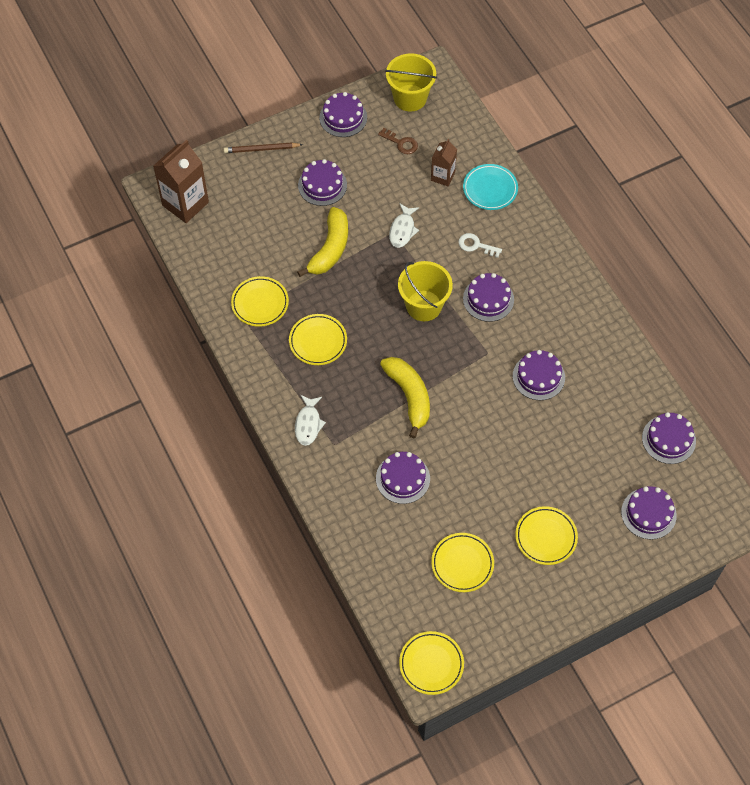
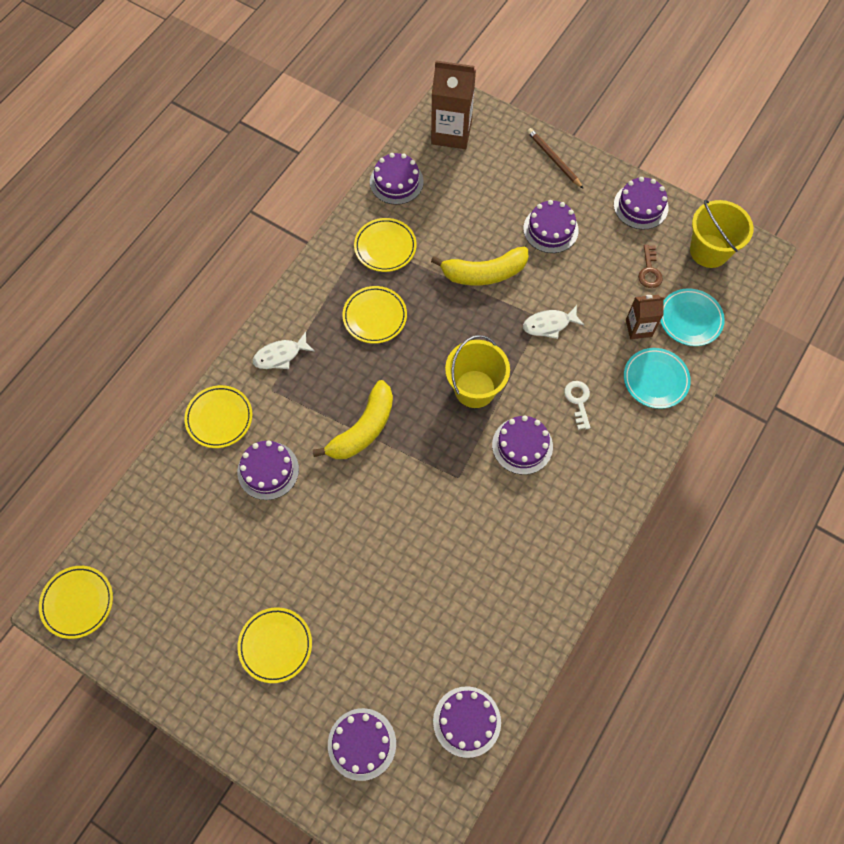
camera: 60 degrees right, 5 degrees up
yellow plate [431,533,494,592] -> yellow plate moved to [184,385,252,448]
purple cake [513,350,565,400] -> purple cake moved to [370,153,424,205]
none -> turquoise plate [660,289,725,346]

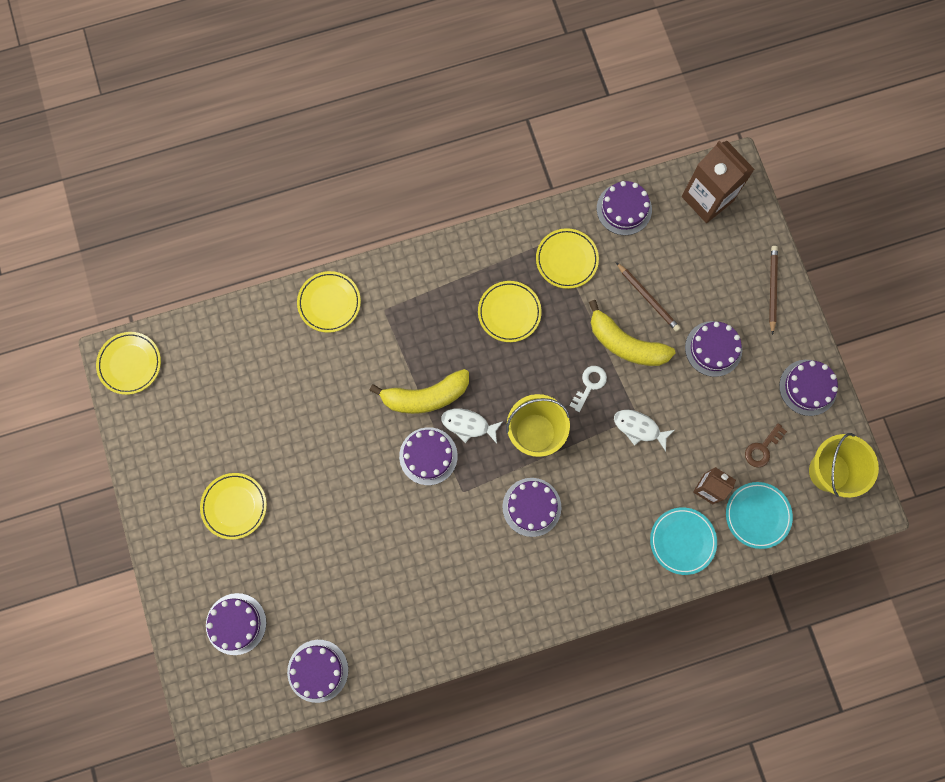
camera: 40 degrees right, 10 degrees up
purple cake [237,440,299,500] -> purple cake moved to [399,427,458,485]
white fish [253,332,315,369] -> white fish moved to [441,409,503,444]
white key [564,381,590,430] -> white key moved to [570,366,607,412]
none -> brown pencil [616,262,680,332]

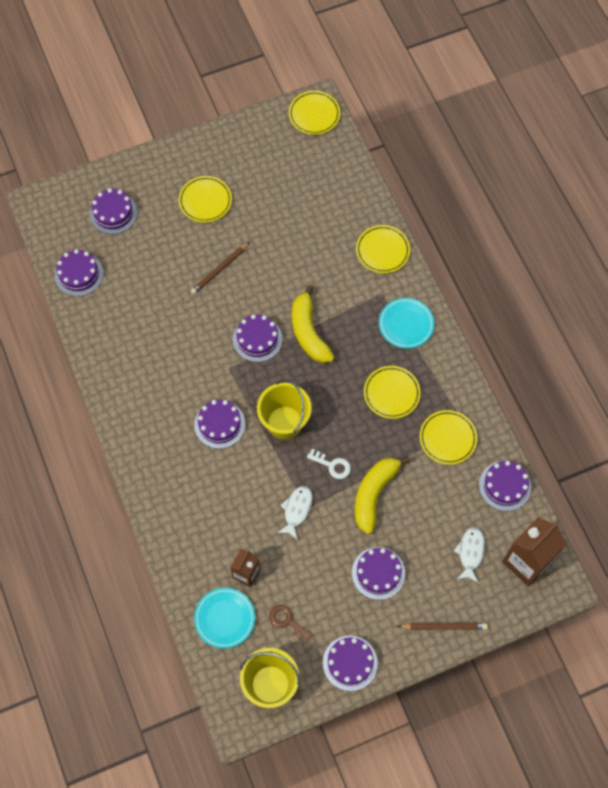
camera: 85 degrees right, 10 degrees down
white fish [441,409,503,444] -> white fish moved to [454,527,485,583]
brown pencil [616,262,680,332] -> brown pencil moved to [191,242,249,294]
turquoise plate [650,507,717,575] -> turquoise plate moved to [379,298,434,349]

